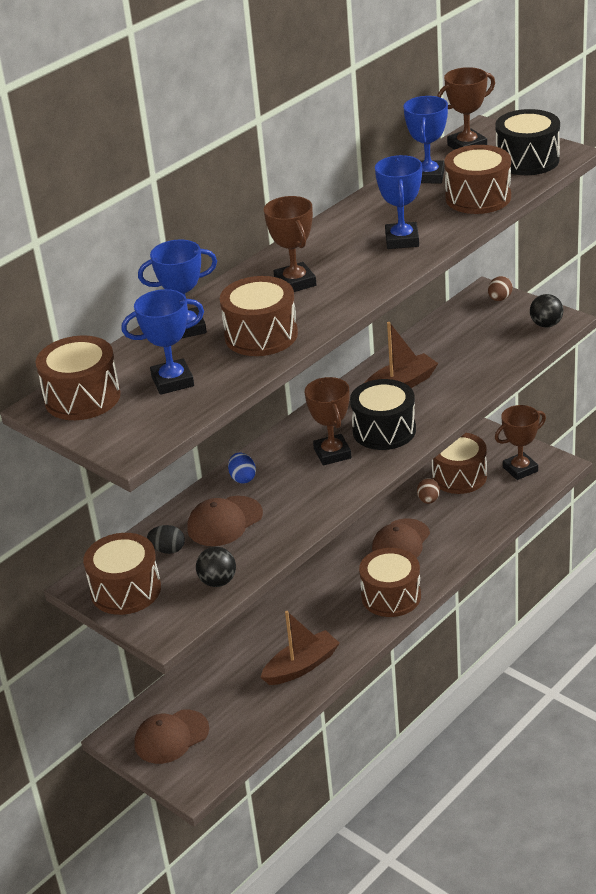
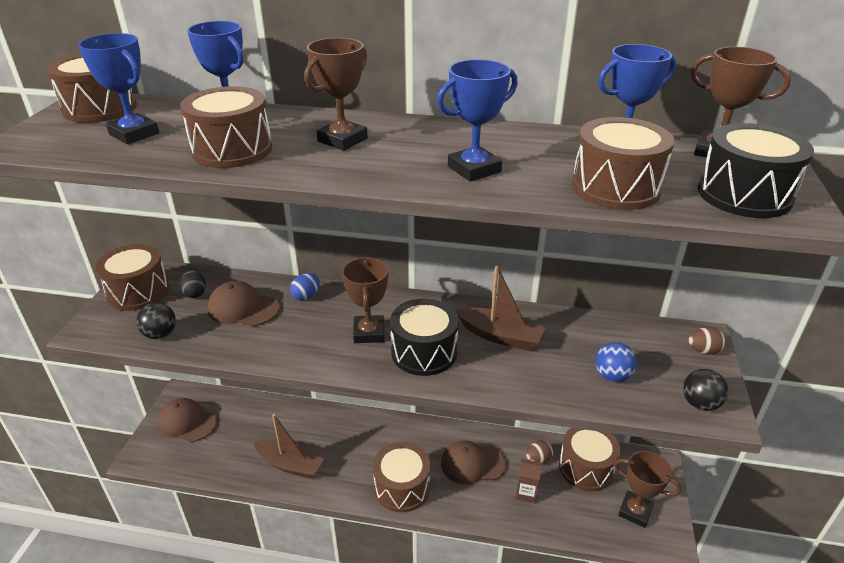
camera: 55 degrees right, 0 degrees up
brown trophy [305,377,352,465] -> brown trophy turned 45 degrees counterclockwise [342,257,388,343]
none -> brown carton [515,458,542,503]
none -> blue ball [596,342,637,382]

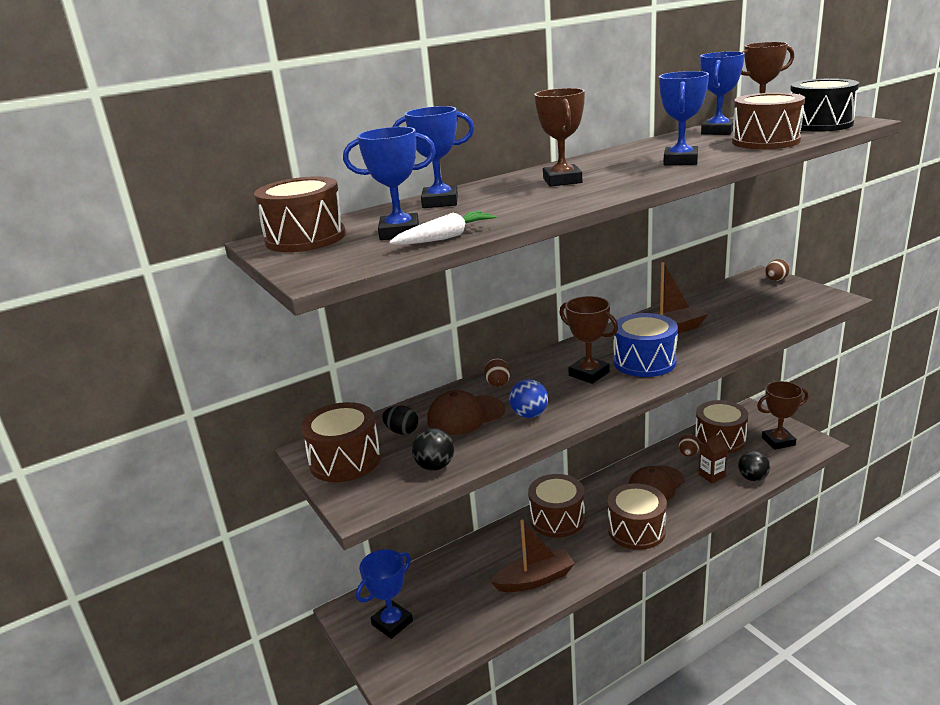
camera: 40 degrees left, 10 degrees down
brown cap [157,398,217,442] -> blue trophy [356,549,413,639]
brown drum [180,86,272,168] -> brown drum moved to [528,474,585,537]
blue egg [290,273,320,301] -> brown egg [484,358,510,387]
black drum [390,298,459,376] -> blue drum [613,313,678,377]
blue ball [596,342,637,382] -> blue ball moved to [509,379,548,418]
black ball [683,369,728,411] -> black ball moved to [738,451,770,481]
none -> white carrot [389,211,497,245]

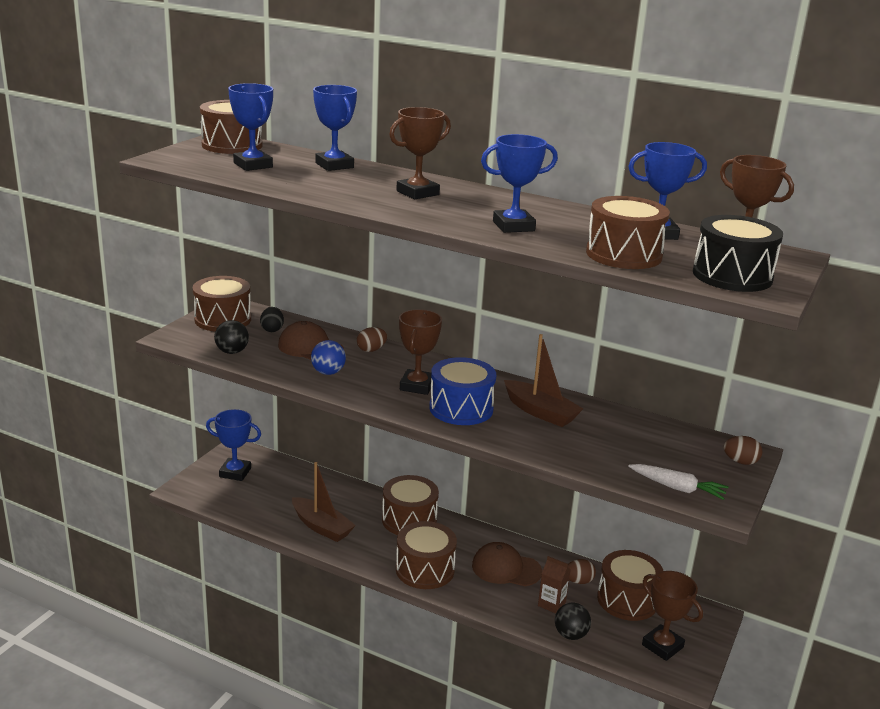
camera: 55 degrees right, 0 degrees up
white carrot [389,211,497,245] -> white carrot moved to [628,464,729,500]

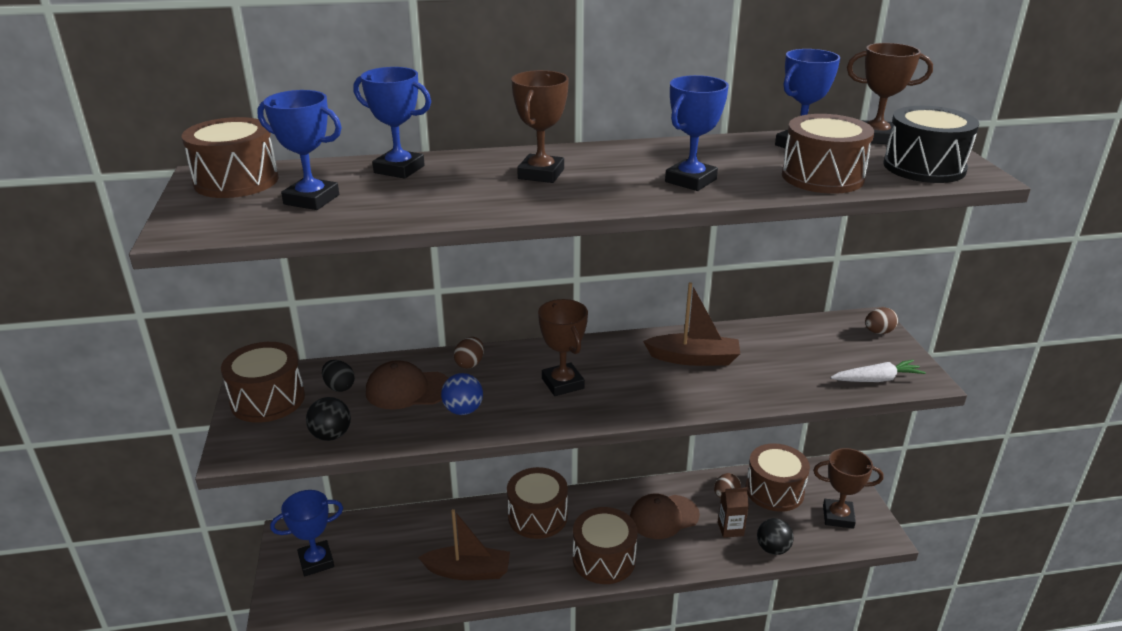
camera: 35 degrees left, 5 degrees up
blue drum [429,357,496,425] -> none

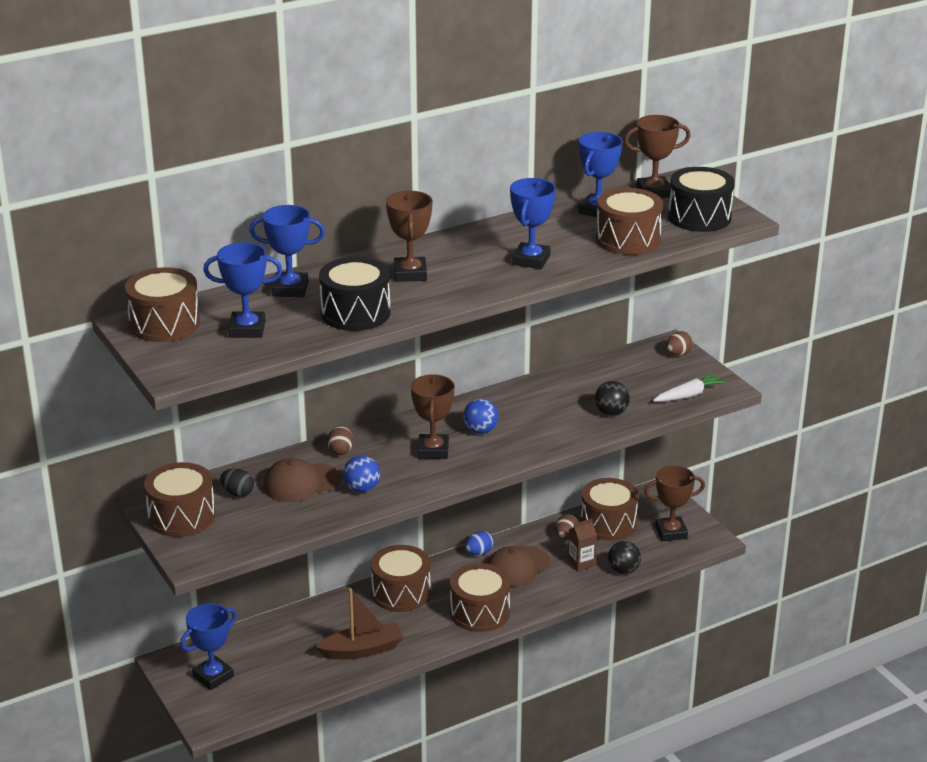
camera: 20 degrees left, 0 degrees up
black ball [306,397,351,441] -> black ball moved to [595,381,630,416]
brown trophy [538,299,588,396] -> brown trophy turned 45 degrees clockwise [411,374,455,459]
brown boat [643,282,740,366] -> none
none -> black drum [319,257,391,331]
none -> blue ball [463,399,498,434]
none -> blue egg [465,531,494,555]

